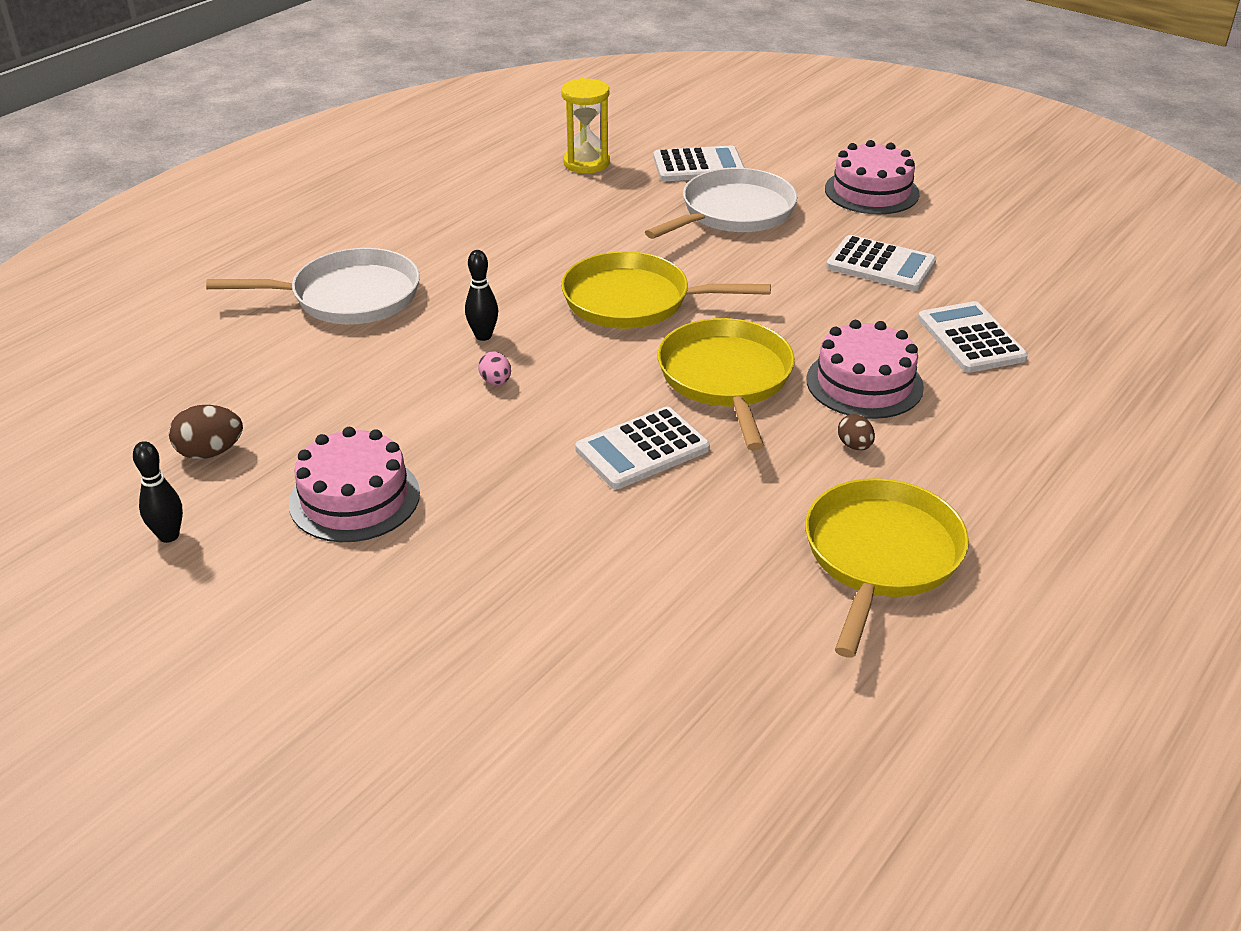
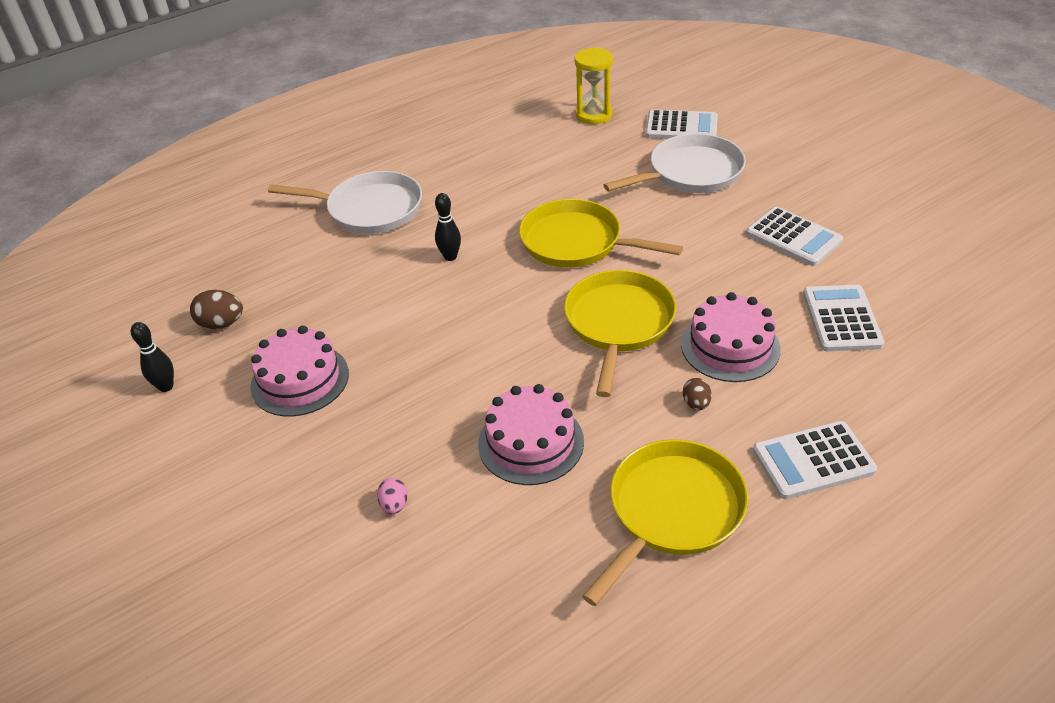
camera: 20 degrees right, 5 degrees up
pink egg [478,351,511,385] -> pink egg moved to [377,478,408,514]
white calculator [575,407,710,489] -> white calculator moved to [753,421,877,499]
pink cake [825,140,920,214] -> pink cake moved to [478,384,584,485]

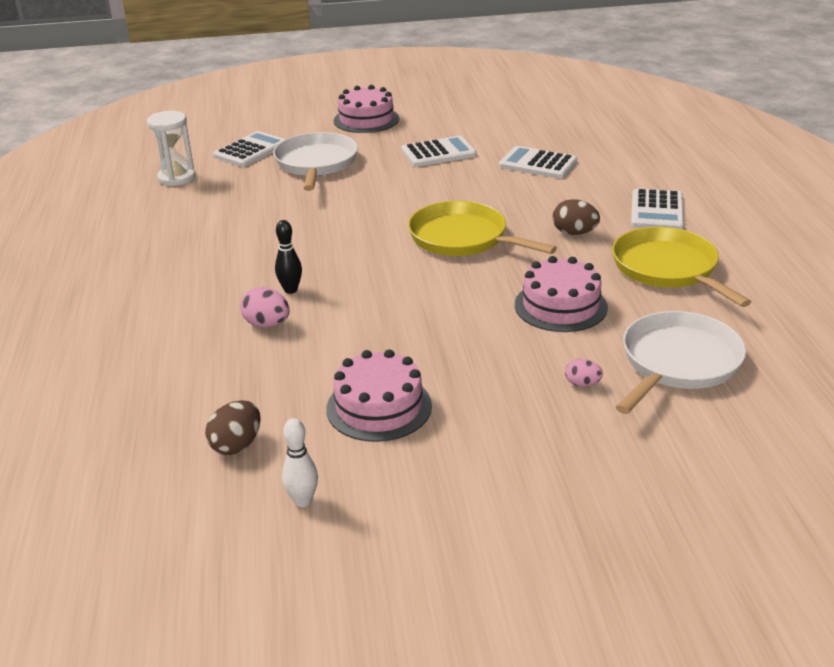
camera: 65 degrees left, 10 degrees down
black bowling pin [131,322,174,392] -> white bowling pin [282,418,318,507]
white pan [268,171,422,234] -> white pan moved to [615,311,746,414]
yellow pan [519,199,683,268] -> none
yellow hourglass [574,47,613,124] -> white hourglass [147,111,196,186]
pink cake [681,292,781,382] -> pink cake moved to [334,85,399,133]
brown egg [683,378,712,410] -> brown egg [552,199,600,235], size x1.58
none -> pink egg [240,287,290,328]

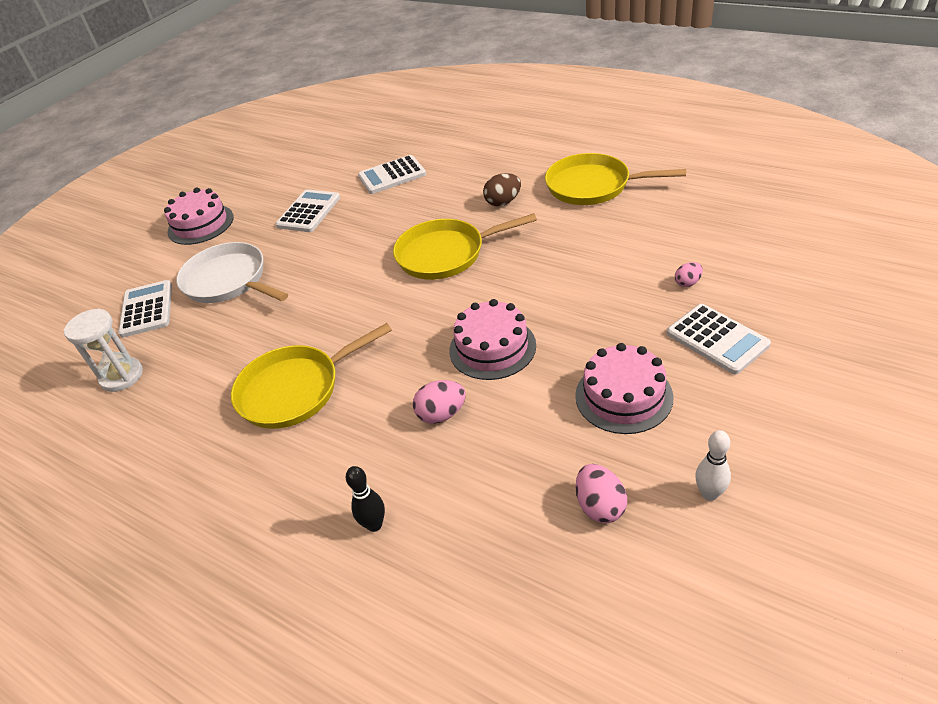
camera: 45 degrees left, 10 degrees up
brown egg [205,400,261,455] -> pink egg [576,464,627,523]
black bowling pin [275,220,302,294] -> black bowling pin moved to [346,466,385,532]
pink cake [515,256,608,332] -> pink cake moved to [449,299,536,380]
white pan [615,311,746,414] -> none
white calculator [631,188,684,230] -> white calculator moved to [667,304,771,375]
none -> yellow pan [231,323,392,429]

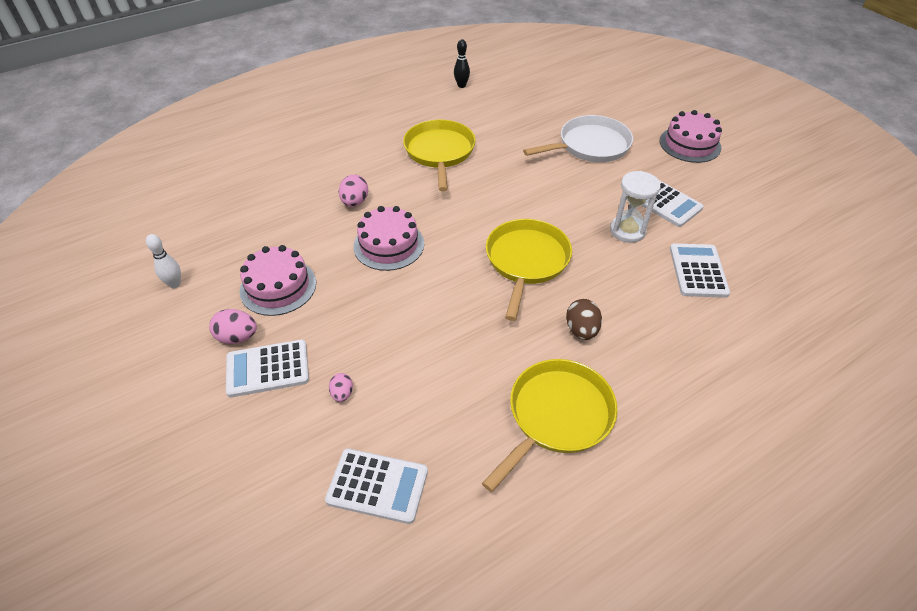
camera: 110 degrees right, 5 degrees up
white hourglass [64,308,143,392] -> white hourglass moved to [610,171,661,243]
white calculator [118,280,172,338] -> white calculator moved to [325,448,428,524]
black bowling pin [346,466,385,532] -> black bowling pin moved to [454,39,470,88]
pink egg [576,464,627,523] -> pink egg moved to [209,309,257,344]

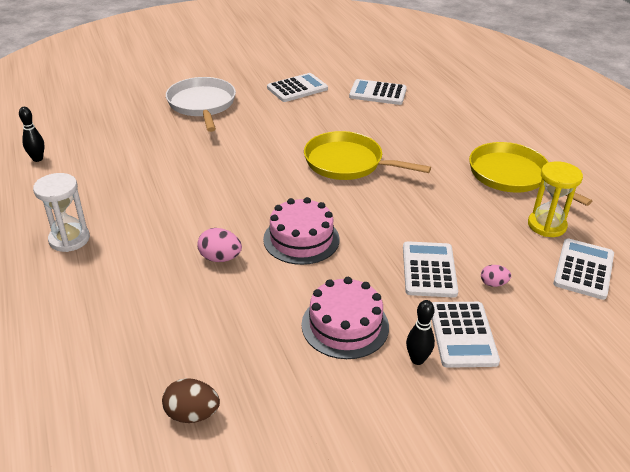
camera: 80 degrees left, 10 degrees down
white bowling pin [146,234,181,288] -> none
pink egg [209,309,257,344] -> black bowling pin [406,300,435,365]
yellow pan [403,120,475,191] -> none
brown egg [566,299,602,340] -> brown egg moved to [162,378,220,423]
white hourglass [610,171,661,243] -> white hourglass moved to [33,173,90,252]
pink cake [660,110,722,163] -> none
none -> white calculator [403,241,458,298]
none -> yellow hourglass [528,161,583,237]

